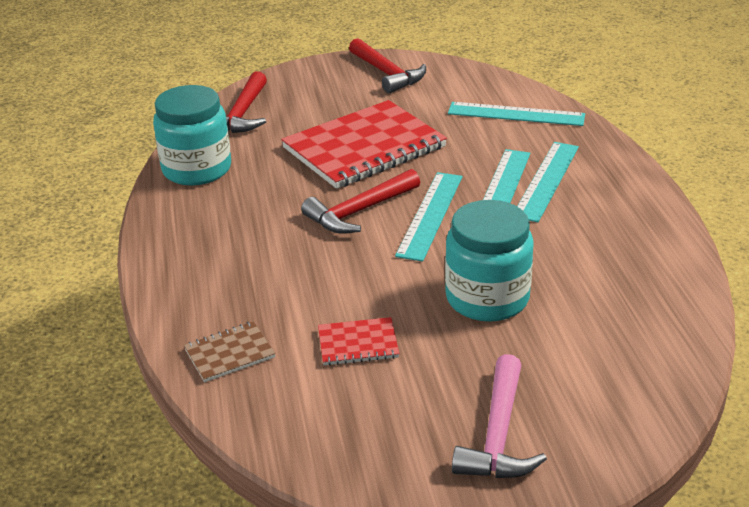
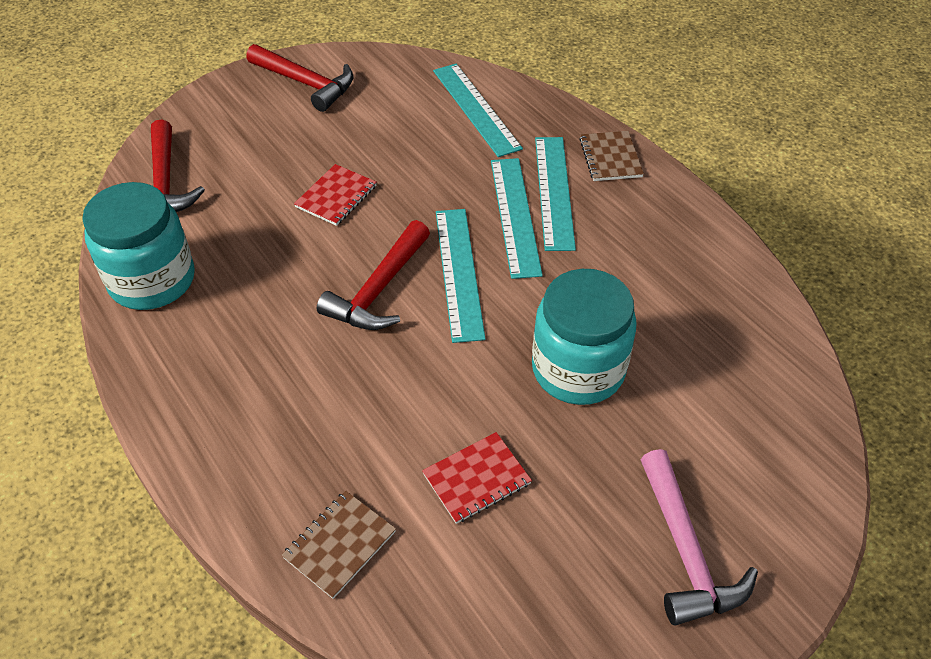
camera: 25 degrees left, 15 degrees up
red notebook [281,100,447,189] -> red notebook [294,164,377,226], size x0.44
turquoise ruler [448,102,585,126] -> turquoise ruler turned 75 degrees clockwise [433,64,523,157]
none -> brown notebook [579,131,644,181]

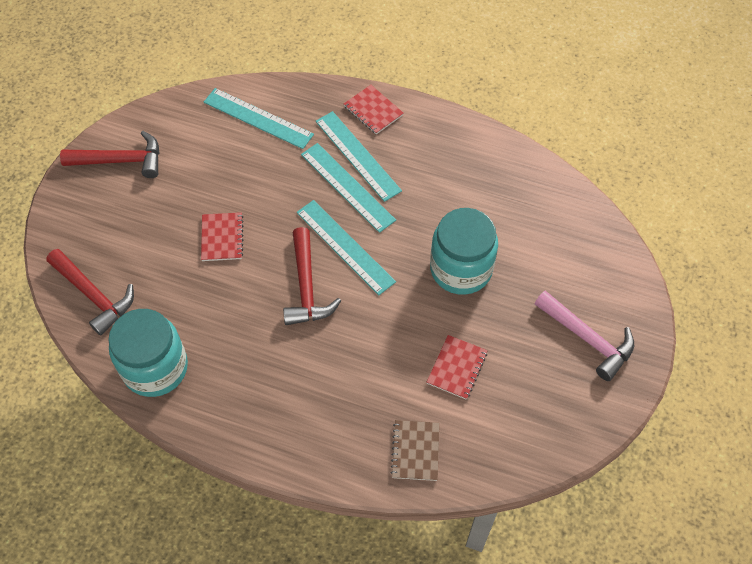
camera: 35 degrees left, 10 degrees up
brown notebook [579,131,644,181] -> red notebook [344,85,404,134]

